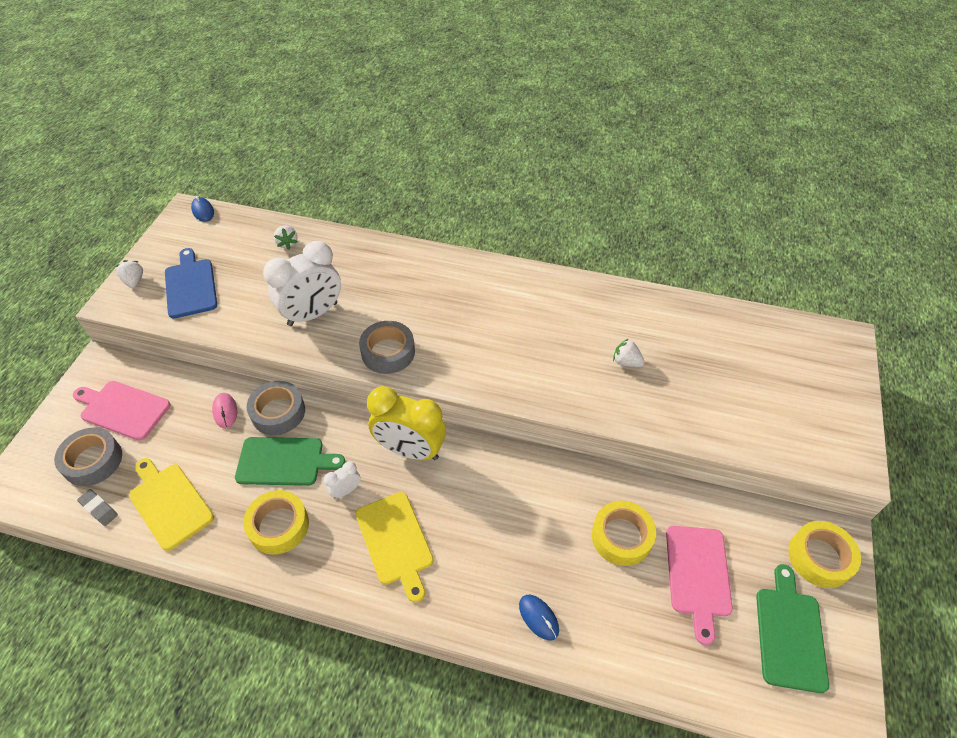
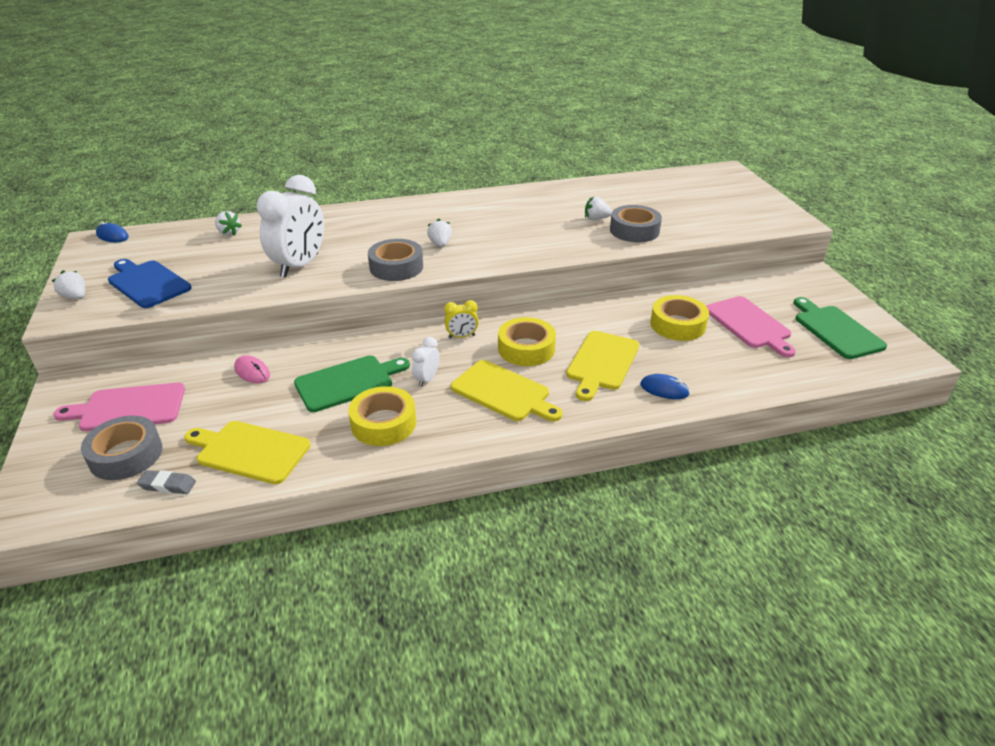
camera: 30 degrees left, 15 degrees down
grey tape [247,381,305,435] -> grey tape moved to [610,205,662,242]
yellow clock [367,386,446,460] -> yellow clock [444,300,479,338], size x0.45
yellow tape [788,521,861,588] -> yellow tape moved to [498,317,556,366]
none -> white strawberry [427,219,452,247]
none -> yellow cutting board [566,331,639,401]

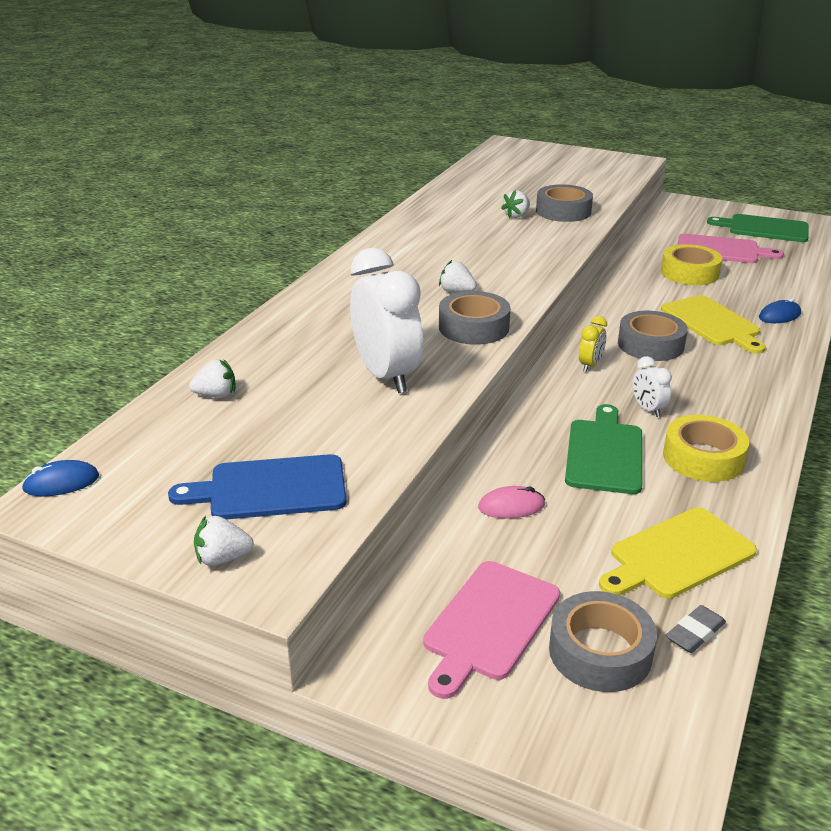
camera: 50 degrees left, 5 degrees down
yellow cutting board [451,360,563,421] -> none
yellow tape [498,317,556,366] -> grey tape [618,311,688,361]

